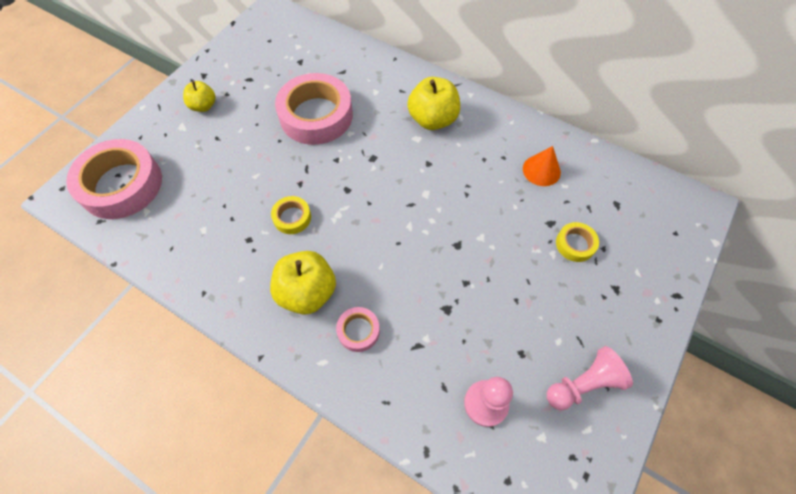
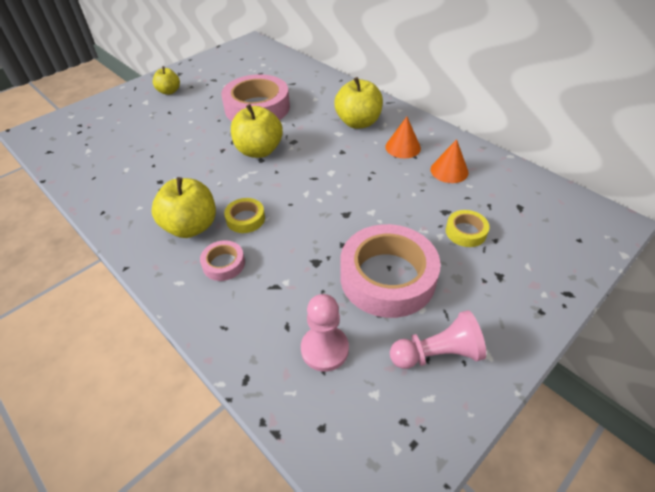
camera: 15 degrees right, 15 degrees down
pink tape [66,139,162,219] -> pink tape moved to [340,224,441,318]
yellow tape [271,196,311,234] -> yellow tape moved to [224,198,265,233]
none -> yellow apple [231,104,283,158]
none -> orange cone [385,117,421,158]

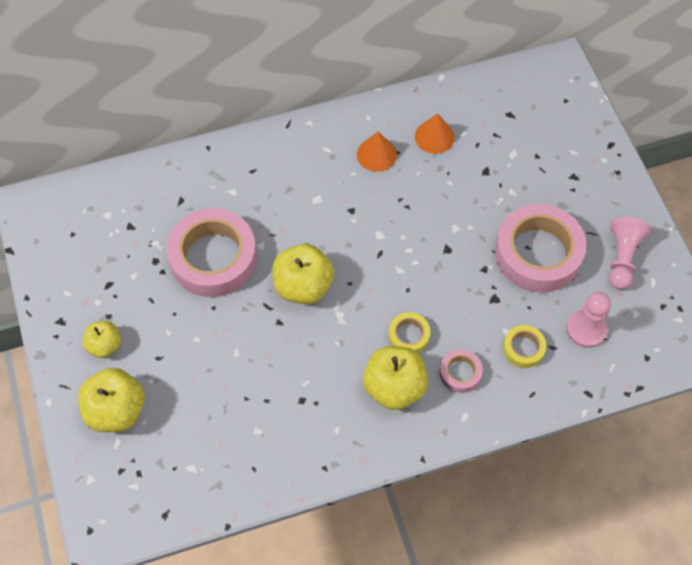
camera: 65 degrees left, 15 degrees up
yellow apple [334,77,383,129] -> yellow apple moved to [78,368,145,432]
yellow tape [446,210,490,247] -> yellow tape moved to [503,325,546,368]

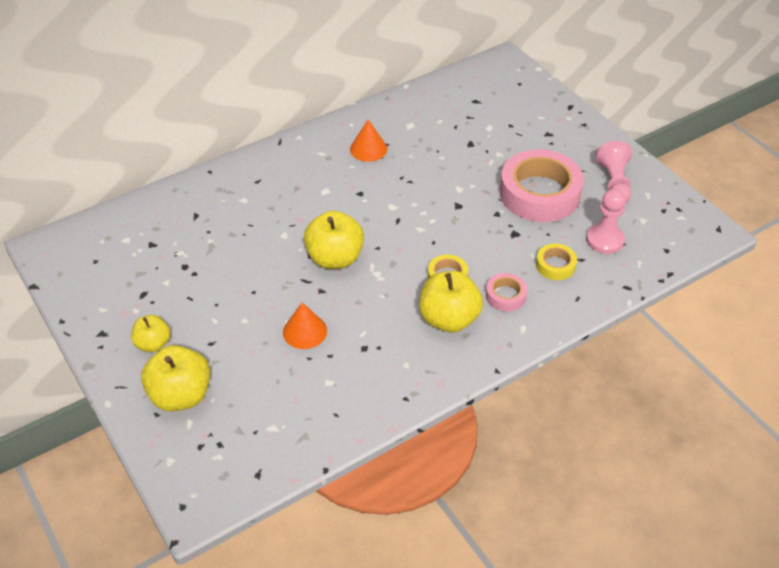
camera: 15 degrees left, 15 degrees down
pink tape [167,208,257,297] -> none
orange cone [415,113,454,154] -> orange cone moved to [283,302,327,349]

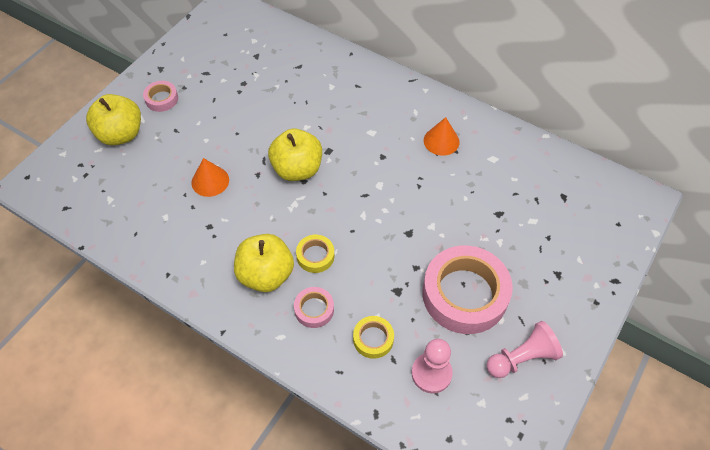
camera: 65 degrees right, 10 degrees up
yellow apple [131,315,171,352] -> pink tape [143,81,178,112]

